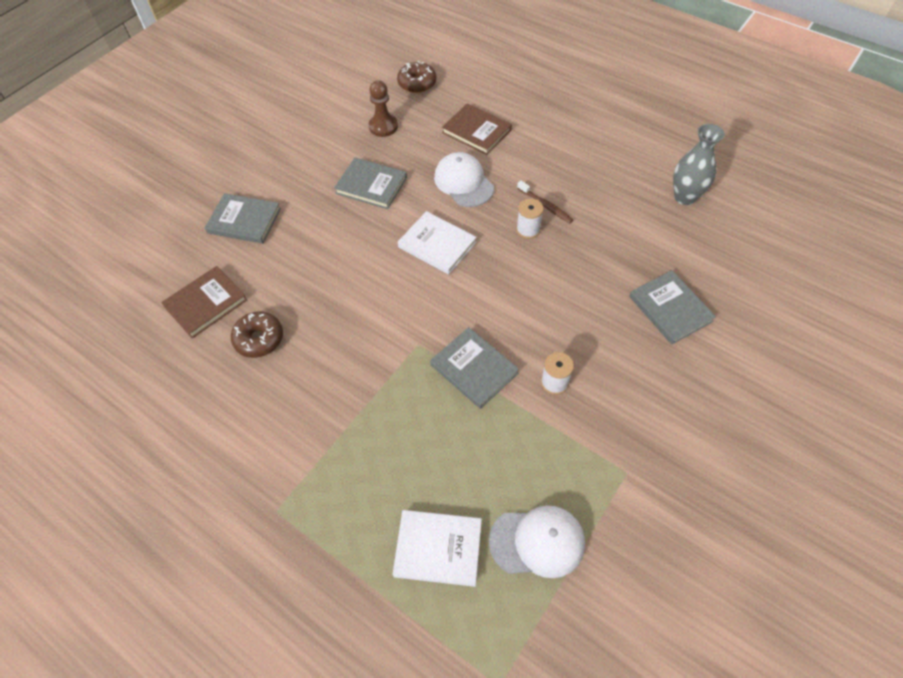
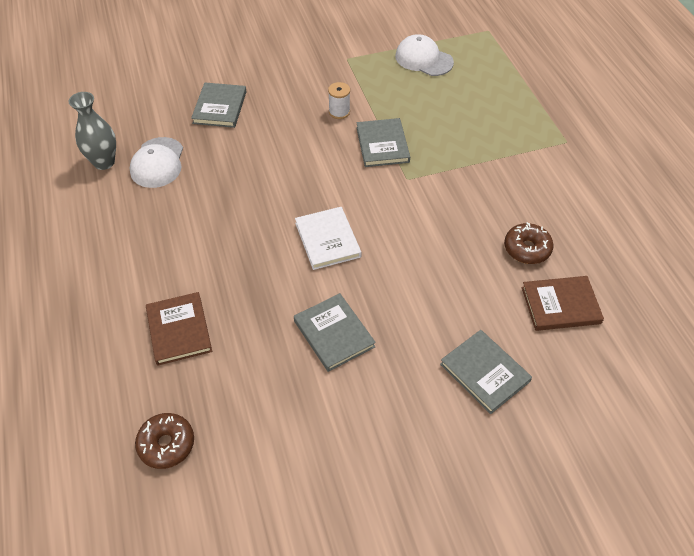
camera: 145 degrees left, 5 degrees down
brown pawn [369,80,398,137] -> none
white book [392,510,482,587] -> none
white cap [434,152,494,207] -> white cap moved to [130,137,183,188]
white spool [516,199,544,239] -> none
brown toothbrush [517,181,573,223] -> none

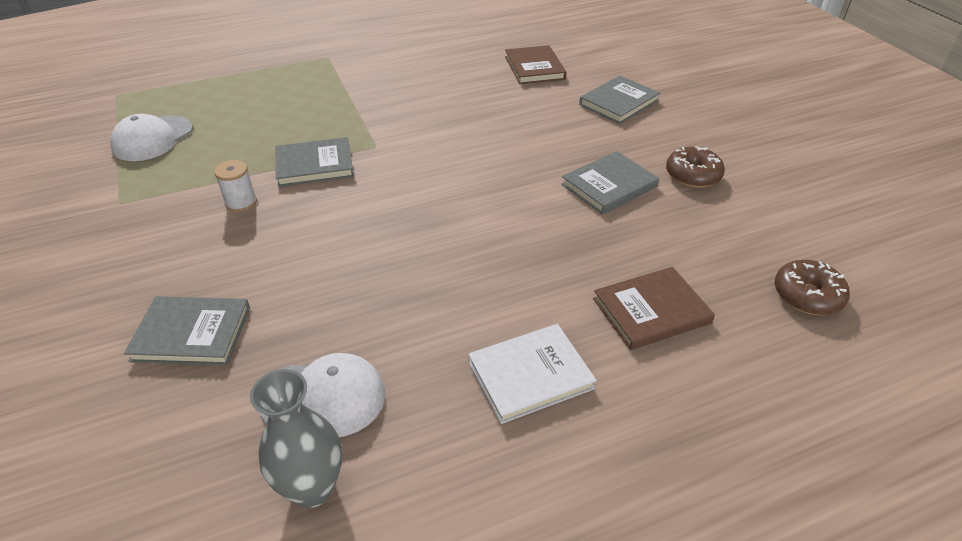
camera: 95 degrees left, 10 degrees down
white book [295,207,361,270] -> white book moved to [468,324,597,424]
brown donut [504,222,554,264] -> brown donut moved to [666,146,725,188]

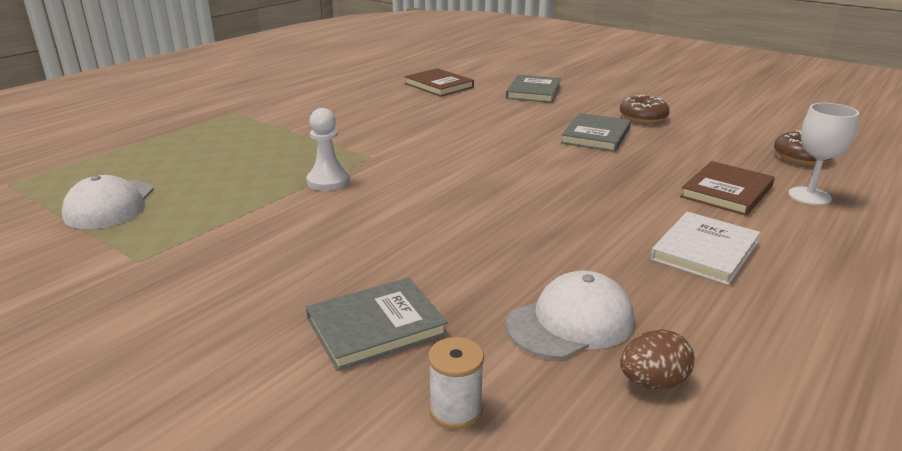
camera: 30 degrees left, 15 degrees down
white spool [214,160,257,212] -> white spool moved to [428,337,484,429]
grey vase [250,369,342,508] -> brown egg [620,329,695,389]
grey book [276,137,354,187] -> white pawn [307,108,350,191]
none -> white goblet [788,103,859,205]

